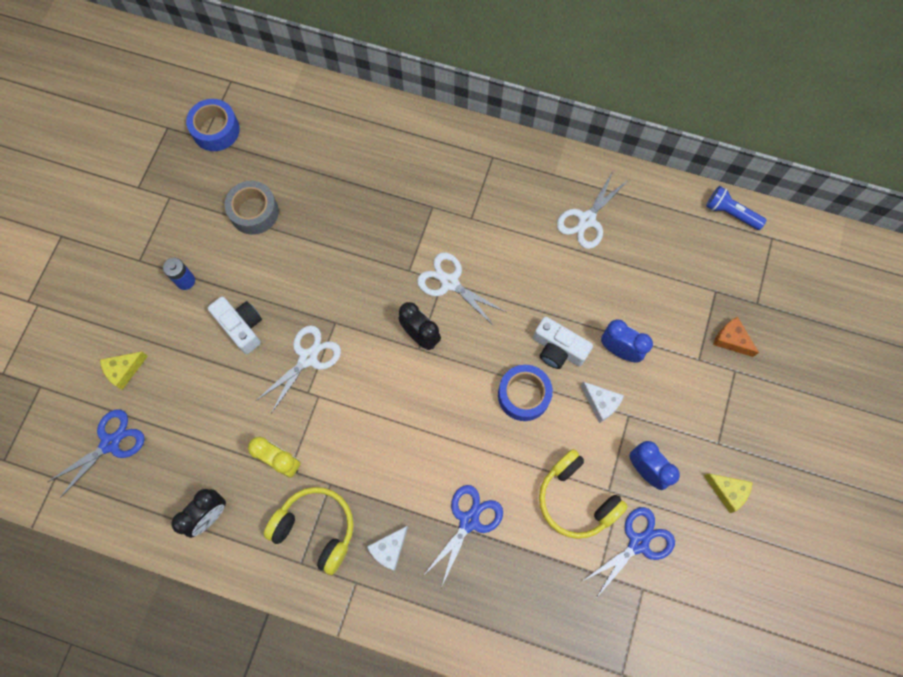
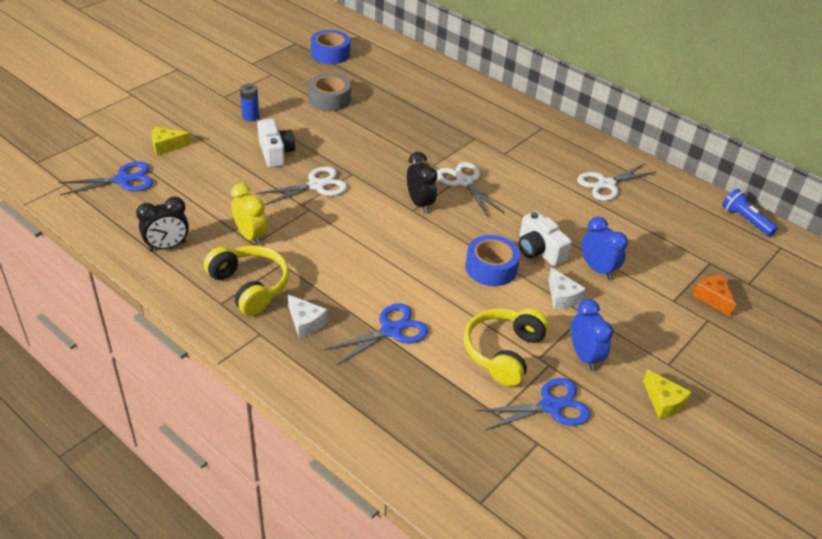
camera: 20 degrees right, 30 degrees down
white cheese [367,526,408,571] -> white cheese turned 105 degrees counterclockwise [288,295,328,338]
yellow headphones [539,449,628,539] -> yellow headphones turned 45 degrees clockwise [464,308,549,386]

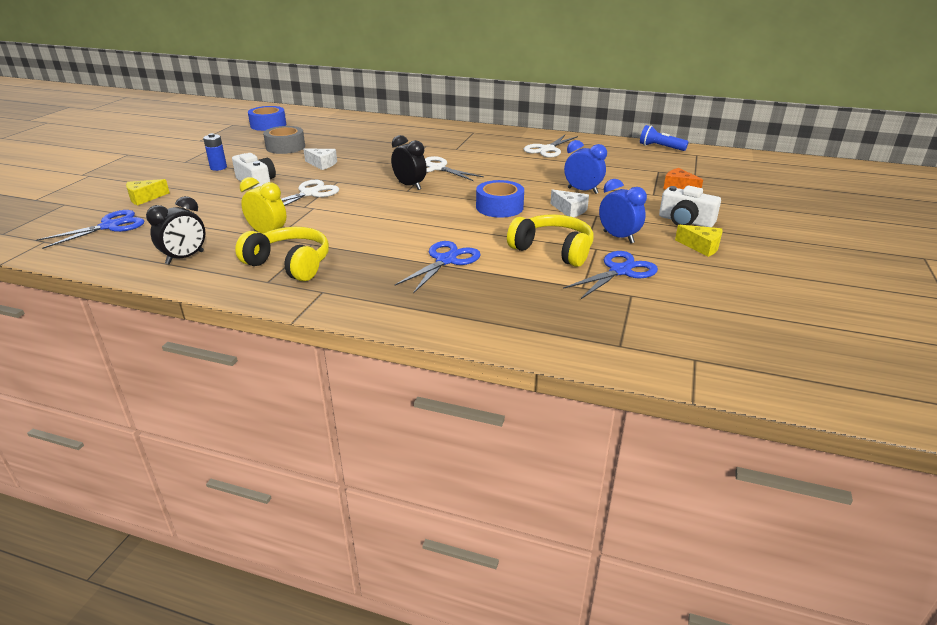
camera: 20 degrees left, 10 degrees down
white cheese [288,295,328,338] -> white cheese moved to [303,149,337,170]
yellow headphones [464,308,549,386] -> yellow headphones turned 120 degrees clockwise [507,214,594,267]
white camera [519,211,572,266] -> white camera moved to [659,186,721,227]

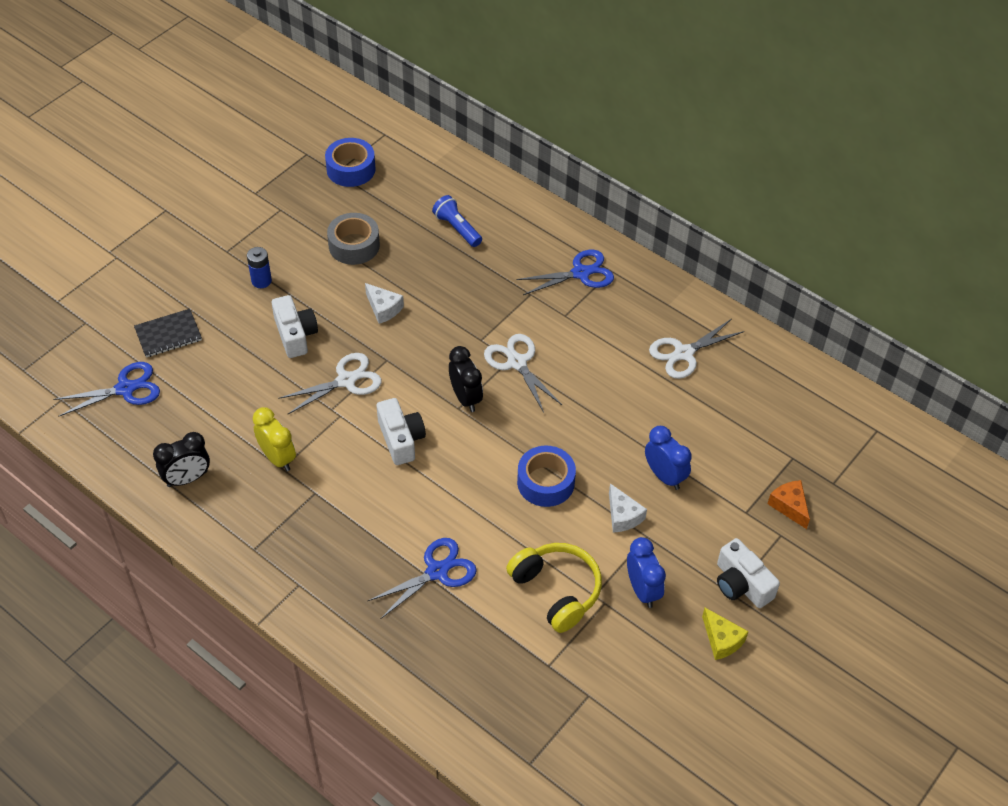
camera: 20 degrees right, 20 degrees up
yellow cheese [126,179,170,206] -> black notebook [134,309,202,358]
yellow headphones [235,227,329,281] -> none
blue scissors [563,251,658,299] -> blue scissors moved to [516,250,614,295]
blue flashlight [640,125,688,151] -> blue flashlight moved to [432,195,482,247]
none -> white camera [377,398,426,465]

